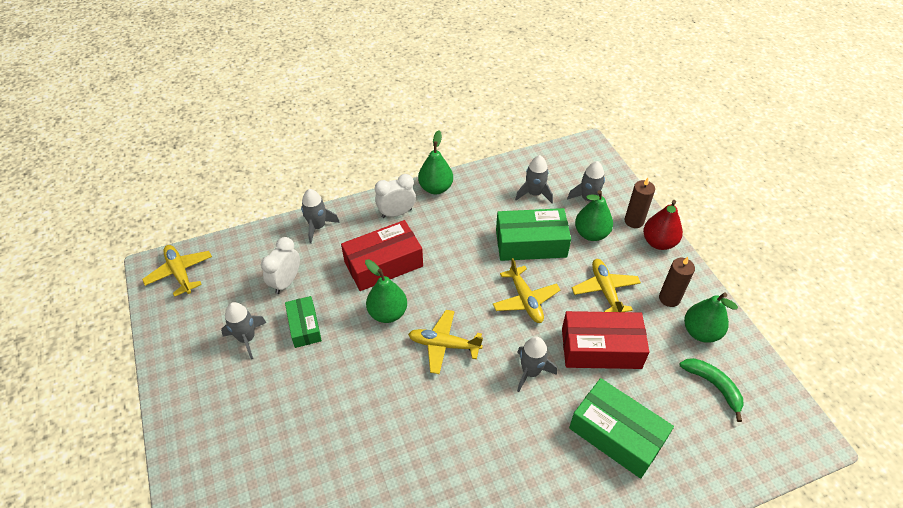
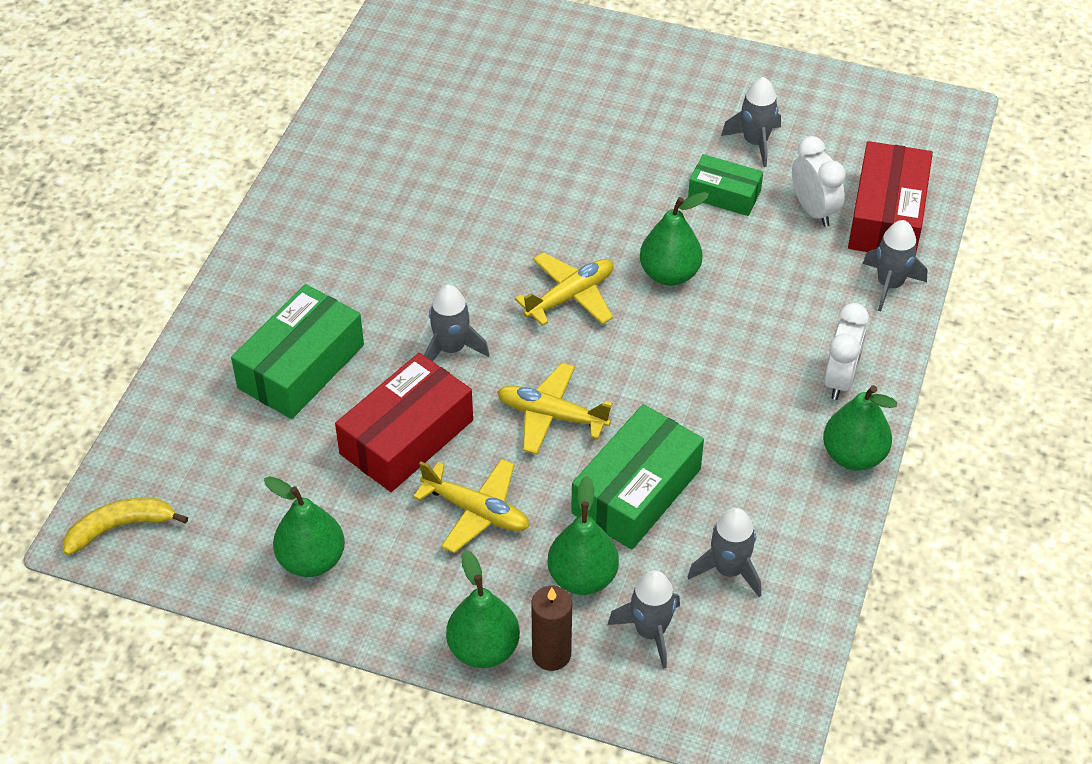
camera: 130 degrees right, 0 degrees up
yellow plane [142,245,212,297] -> none
red box [341,220,423,291] -> red box moved to [848,141,933,252]
green box [569,378,674,479] -> green box turned 45 degrees counterclockwise [231,284,364,419]
red pear [643,200,683,250] -> green pear [446,550,520,668]
brown candle [659,257,695,307] -> none
green banana [679,358,744,422] -> none
none -> yellow banana [63,497,188,555]

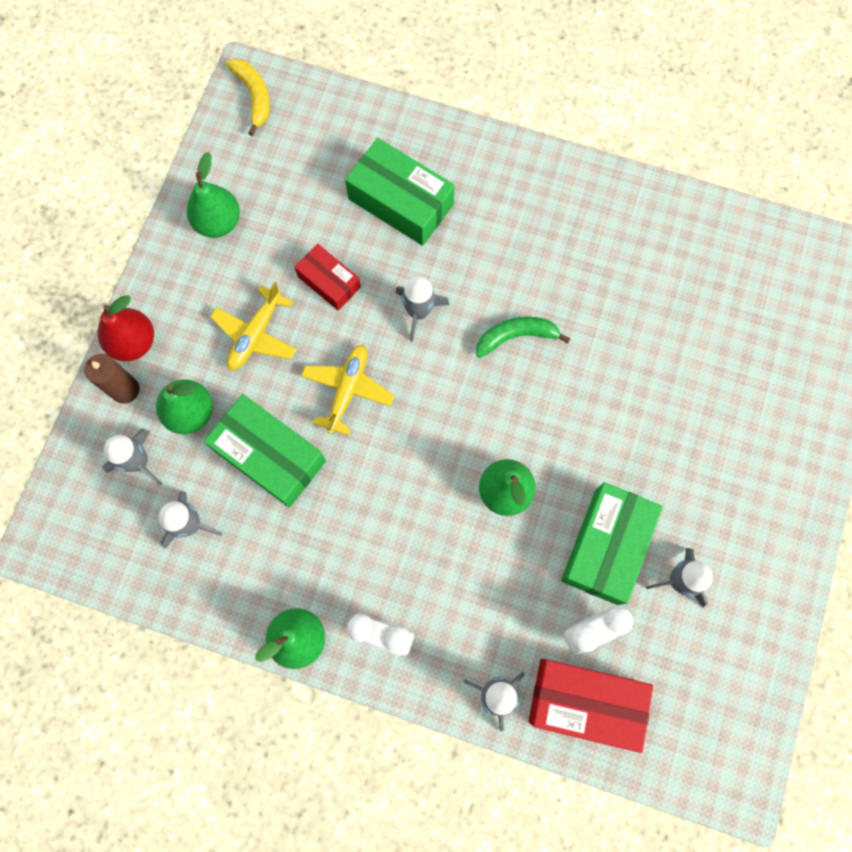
camera: 90 degrees right, 25 degrees up
red box [335,353,473,492] -> red box [294,244,361,311], size x0.60
green pear [446,550,520,668] -> red pear [98,295,154,361]
yellow plane [515,252,614,326] -> none
green box [688,154,763,216] -> green box [561,482,663,605], size x1.68
none -> green banana [476,317,570,358]

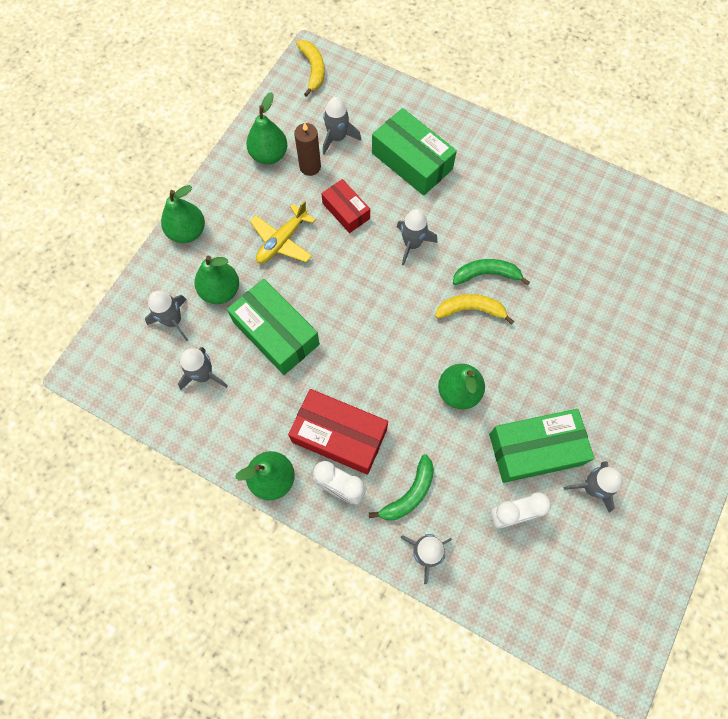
camera: 10 degrees right, 5 degrees down
brown candle [84,354,140,404] -> brown candle moved to [294,122,321,176]
red pear [98,295,154,361] -> green pear [161,185,205,243]
yellow plane [301,345,395,436] -> none
red box [528,659,653,753] -> red box moved to [288,389,388,475]
green box [561,482,663,605] -> green box turned 45 degrees clockwise [489,409,595,483]
none -> grey rocket [323,97,361,154]
none -> green banana [369,454,434,520]
none -> yellow banana [435,294,514,325]

